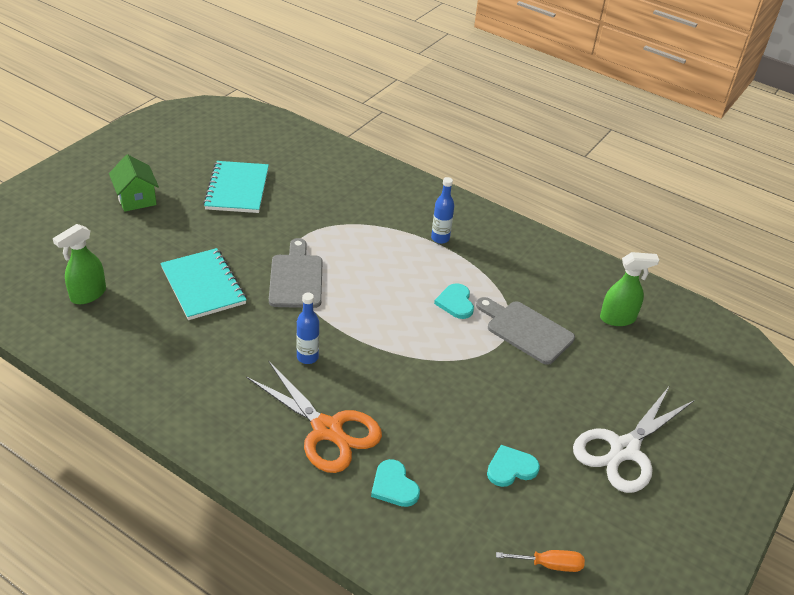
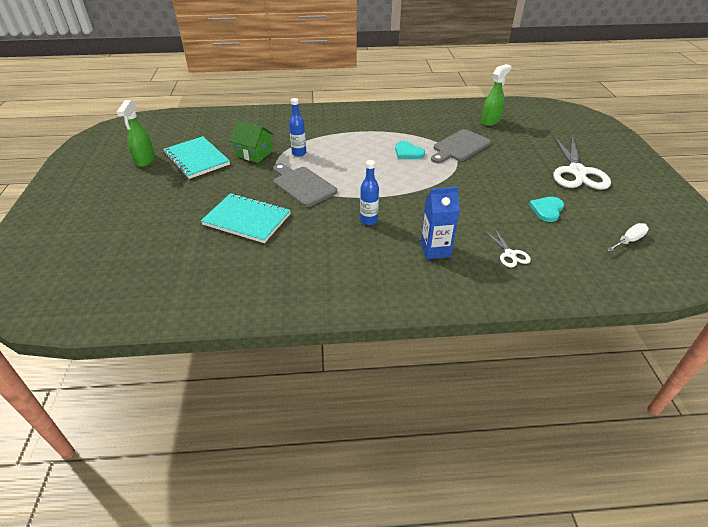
camera: 35 degrees left, 0 degrees up
green spray bottle [53,224,106,304] -> green spray bottle moved to [117,100,155,167]
green house [109,154,159,212] -> green house moved to [230,121,274,163]
orange scissors [246,361,382,473] -> blue carton [421,187,460,259]
turquoise heart [371,459,420,507] -> white scissors [485,228,531,267]
blue bottle [431,177,454,244] -> blue bottle moved to [289,98,306,157]
grey cutting board [476,297,575,365] -> grey cutting board turned 45 degrees counterclockwise [431,129,491,163]
orange screwdriver [496,550,585,572] -> white screwdriver [607,223,649,252]

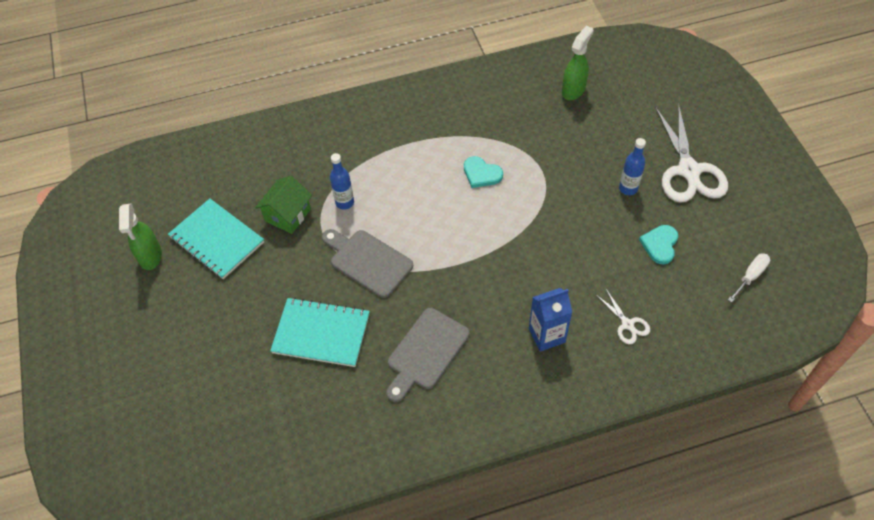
camera: 10 degrees left, 15 degrees up
green house [230,121,274,163] -> green house turned 75 degrees counterclockwise [255,176,312,234]
blue bottle [360,160,379,225] -> blue bottle moved to [619,138,646,195]
grey cutting board [431,129,491,163] -> grey cutting board moved to [386,308,469,402]

